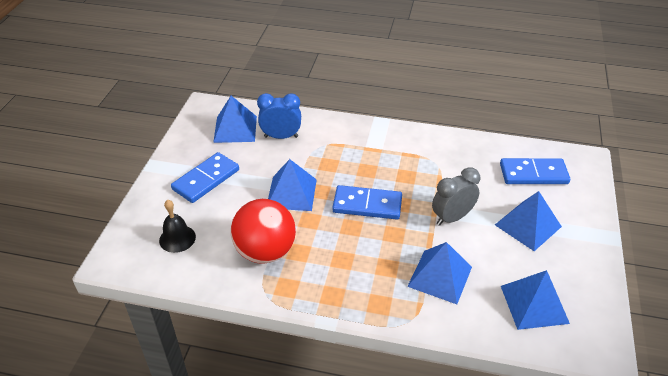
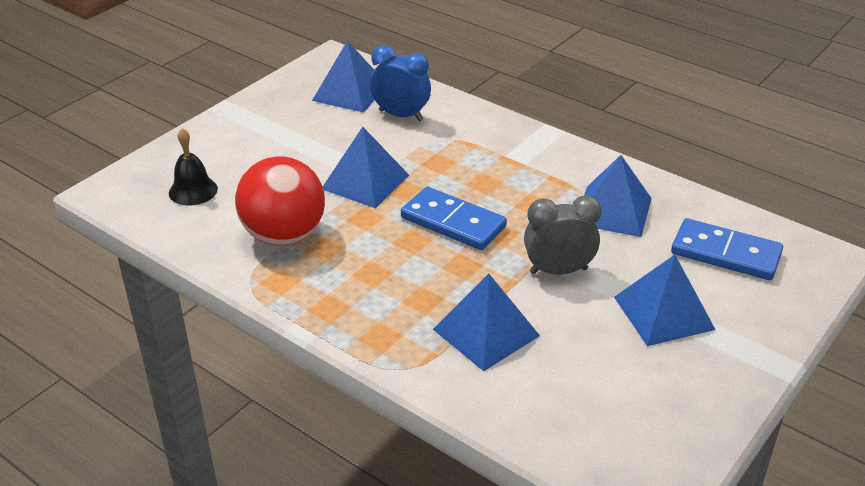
camera: 25 degrees right, 5 degrees down
blue domino [171,152,239,203] -> none
blue pyramid [501,270,570,330] -> blue pyramid moved to [584,155,652,237]

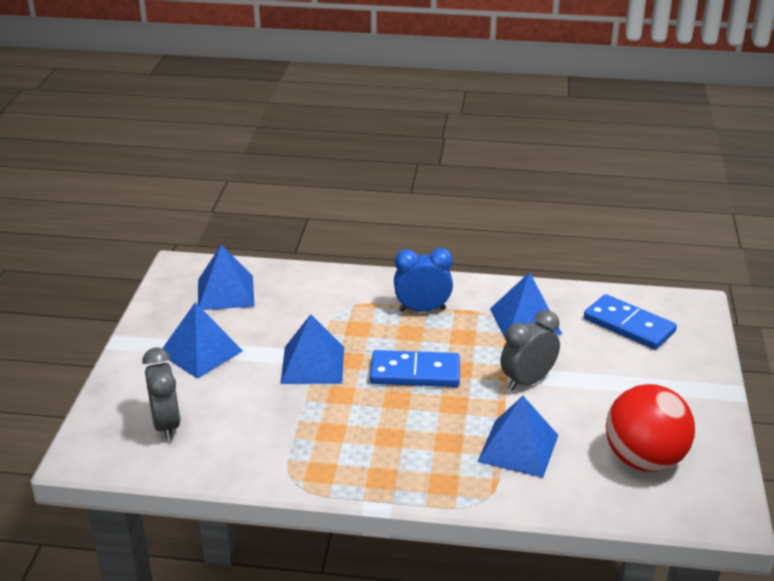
camera: 30 degrees left, 5 degrees down
black bell [169,128,218,206] -> grey clock [142,348,181,441]
red ball [235,156,325,245] -> red ball moved to [606,384,695,472]
blue clock [370,45,431,121] -> blue clock moved to [394,248,453,312]
blue pyramid [614,255,716,346] -> blue pyramid moved to [162,302,243,378]
blue domino [671,218,783,280] -> blue domino turned 45 degrees clockwise [584,294,677,349]

